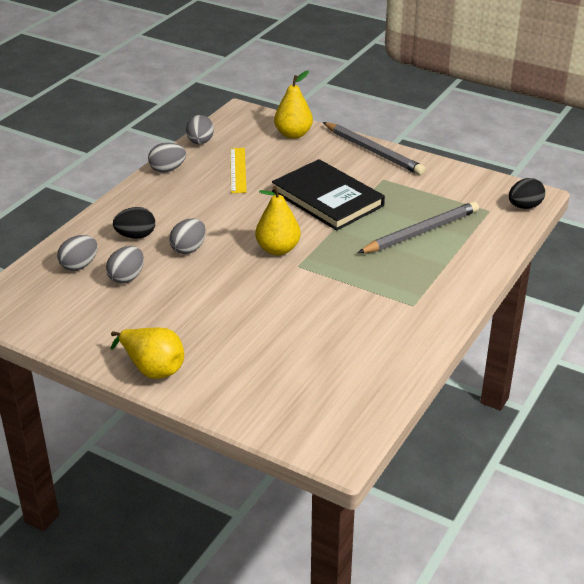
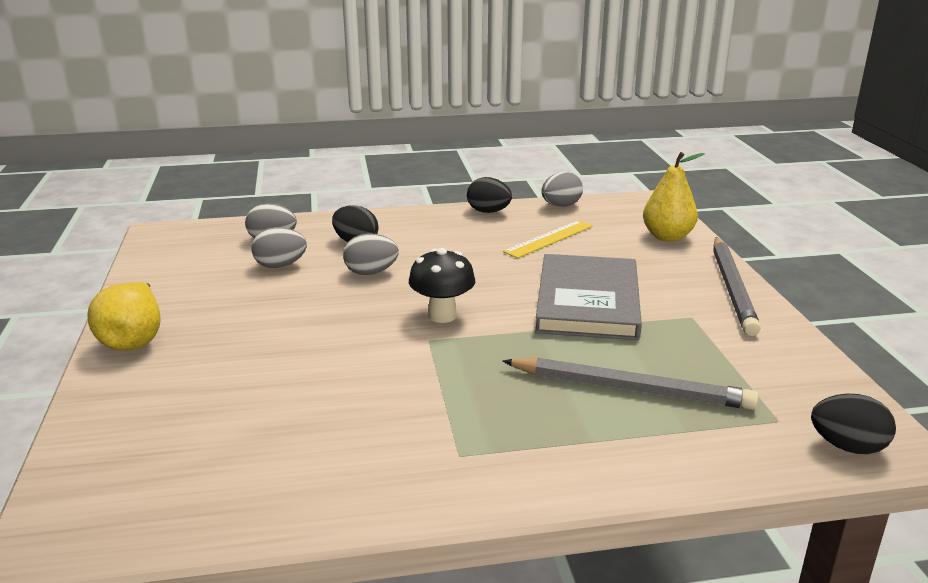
camera: 50 degrees right, 10 degrees down
grey egg [148,143,186,172] -> black egg [467,177,512,213]
yellow pear [255,186,301,255] -> black mushroom [409,248,475,323]
black book [272,159,385,230] -> grey book [535,254,642,340]

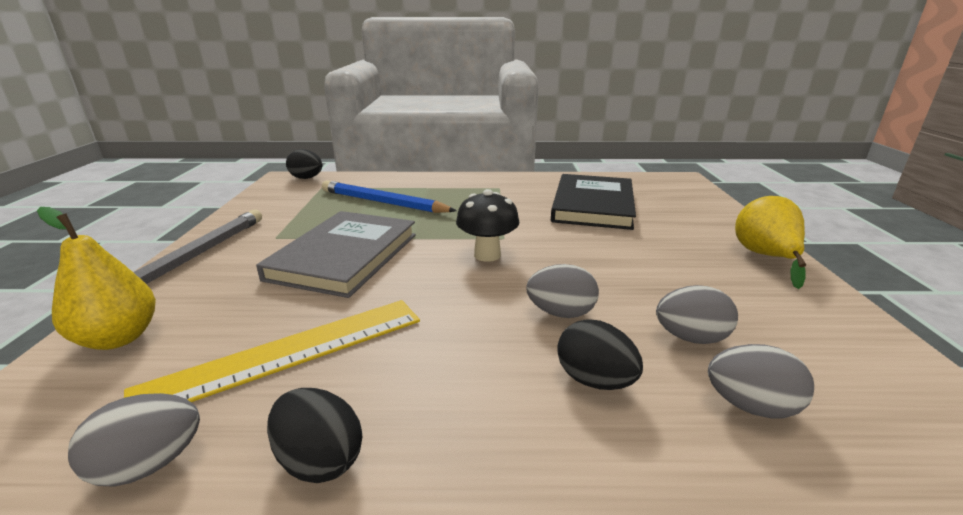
camera: 170 degrees left, 0 degrees up
grey pencil [502,357,759,410] -> blue pencil [322,181,457,213]
yellow ruler [503,220,593,258] -> yellow ruler [124,300,420,402], size x1.54
none -> black book [551,174,636,230]

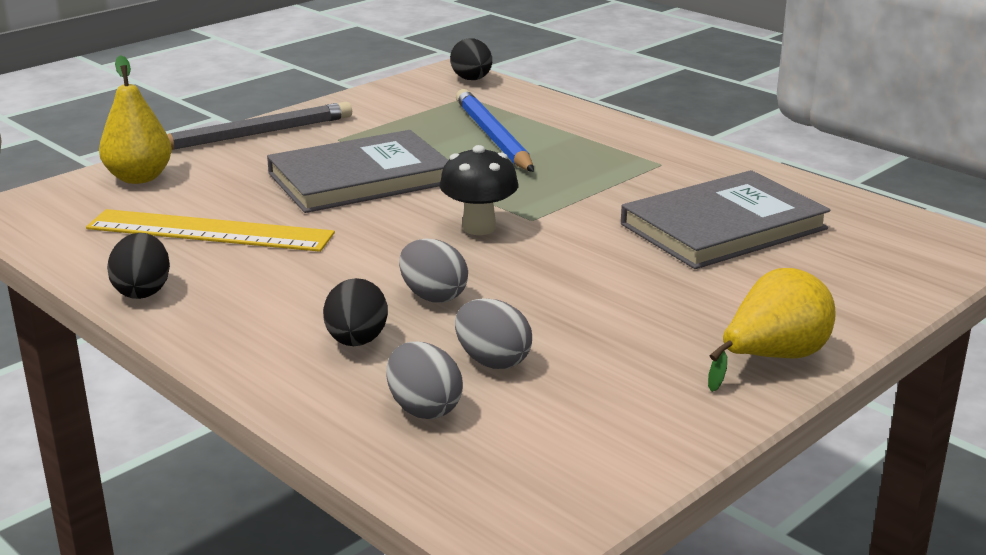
camera: 45 degrees right, 0 degrees up
grey egg [68,393,200,487] -> none
black book [551,174,636,230] -> grey book [621,170,831,269]

